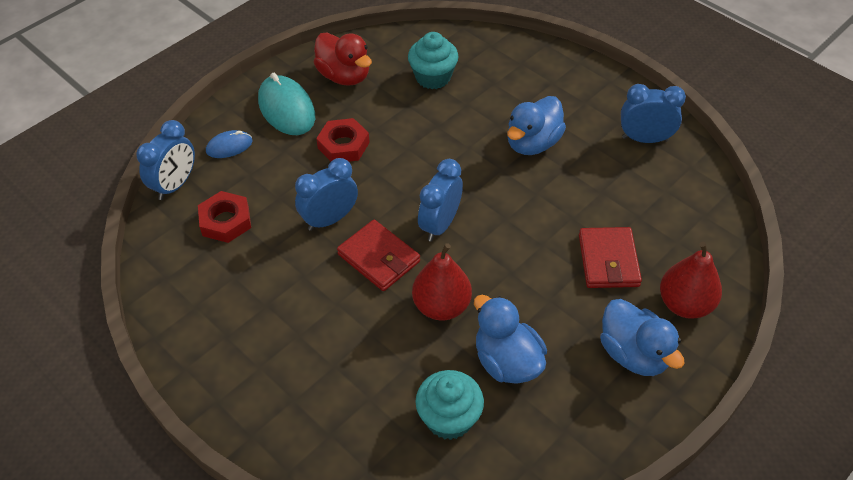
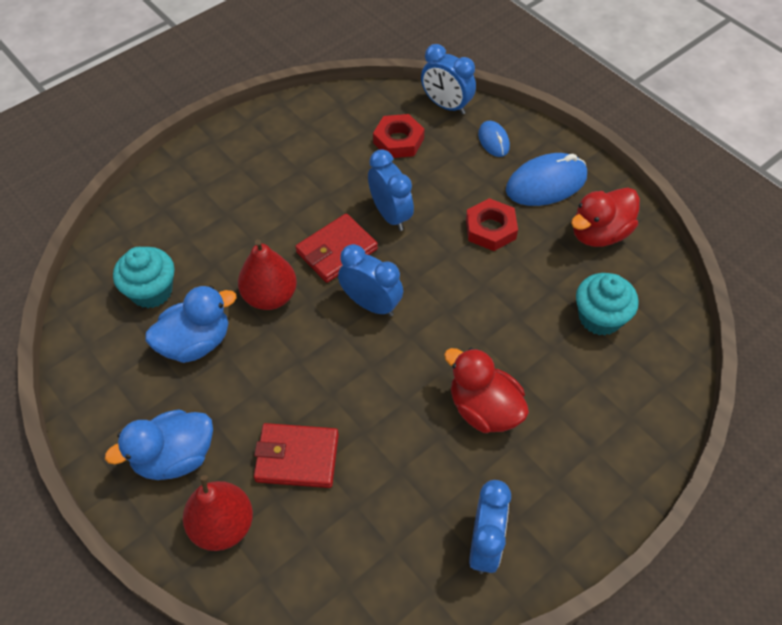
camera: 95 degrees right, 5 degrees up
turquoise mouse [258,73,315,135] -> blue mouse [506,153,587,206]
blue duck [507,96,566,155] -> red duck [444,348,529,433]

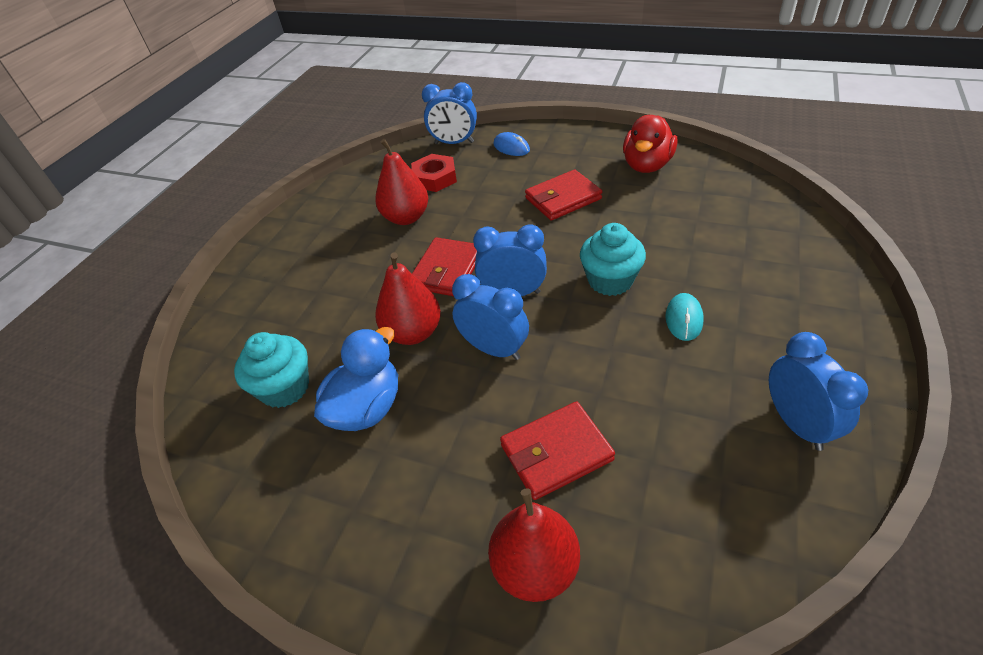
camera: 25 degrees left, 10 degrees down
blue duck [105,409,213,480] -> none
blue clock [368,149,414,231] -> blue clock moved to [452,274,529,360]
red duck [444,348,529,433] -> turquoise mouse [665,293,704,341]
red nut [466,198,518,251] -> red wallet [525,170,602,220]
blue mouse [506,153,587,206] -> none
turquoise cupcake [576,273,639,336] -> turquoise cupcake moved to [580,223,646,296]
none -> red pear [375,139,428,225]

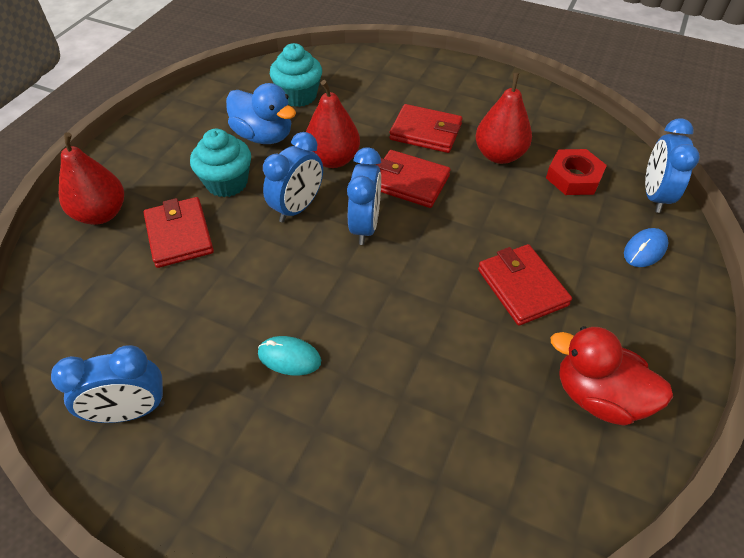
camera: 90 degrees right, 5 degrees up
turquoise cupcake [580,223,646,296] -> turquoise cupcake moved to [190,128,251,197]
none -> red wallet [389,104,462,153]

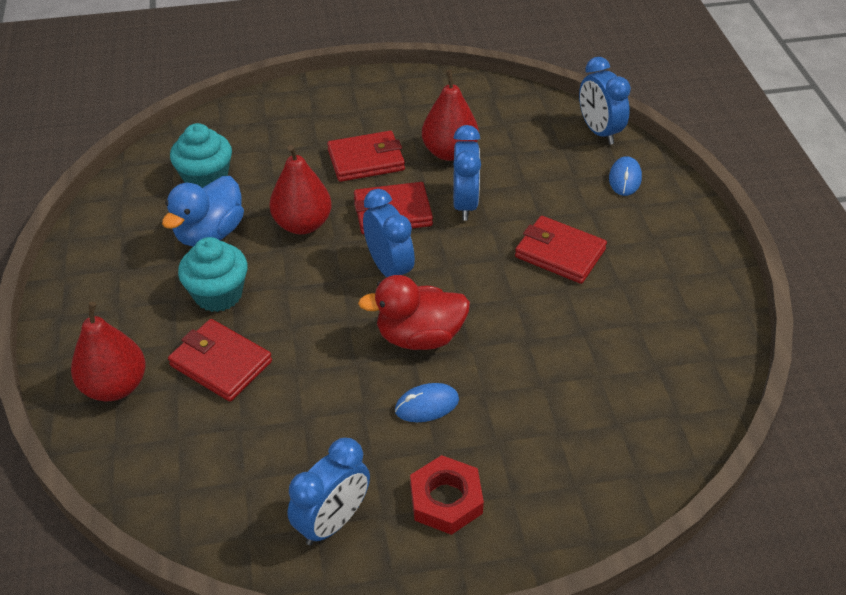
camera: 35 degrees left, 5 degrees down
blue duck [226,83,296,144] -> blue duck turned 120 degrees clockwise [162,176,244,246]
turquoise mouse [258,336,321,376] -> blue mouse [395,383,459,422]
blue clock [263,132,323,223] -> blue clock moved to [453,125,481,221]
red nut [546,149,607,195] -> red nut moved to [410,455,484,535]
red duck [551,326,673,426] -> red duck moved to [358,275,470,350]

